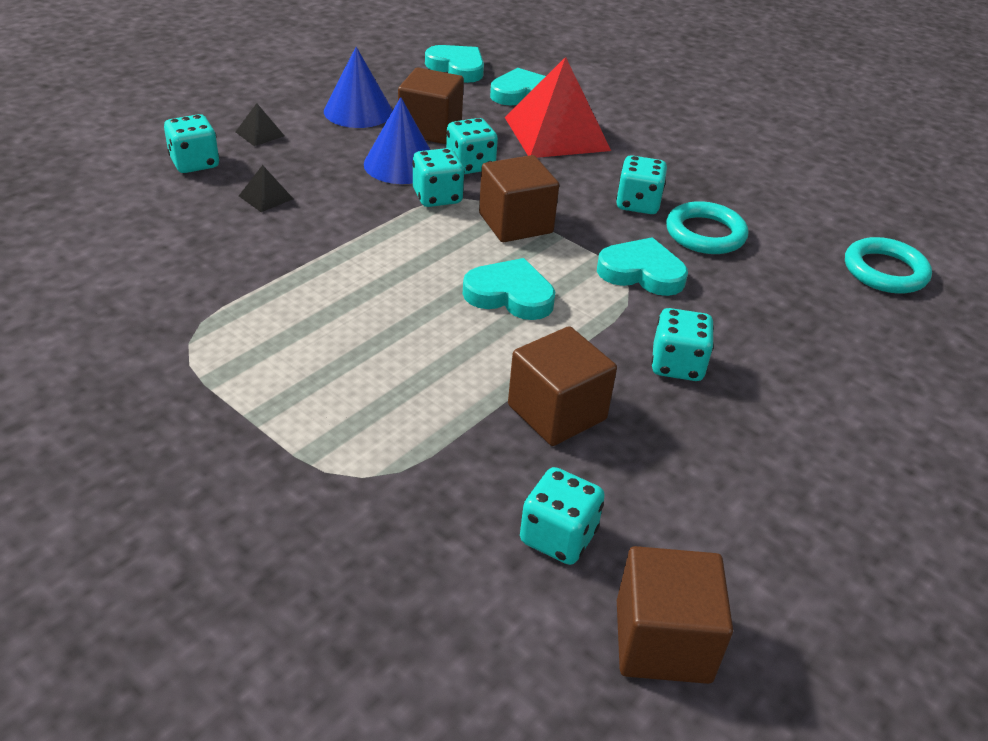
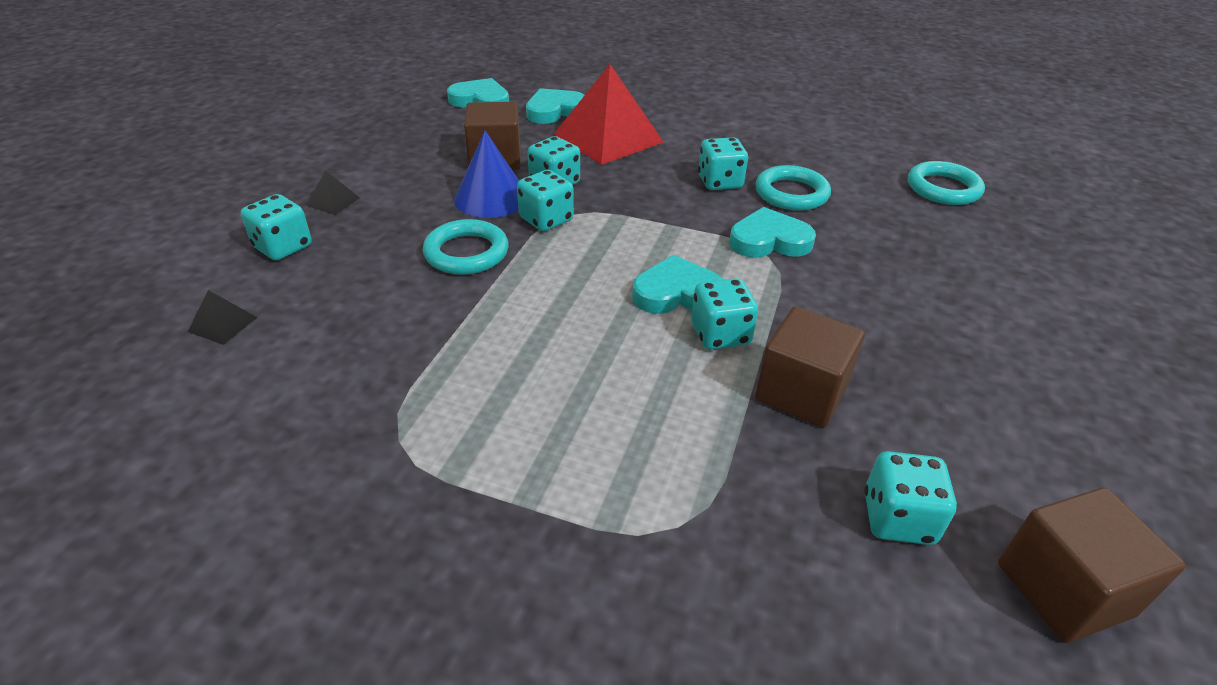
camera: 20 degrees left, 0 degrees up
black pyramid [239,165,293,212] -> black pyramid moved to [188,290,257,345]
blue cone [324,47,392,128] -> none
brown cube [479,155,559,242] -> none
turquoise dice [651,308,714,381] -> turquoise dice moved to [691,278,758,350]
none -> turquoise ring [423,219,509,275]

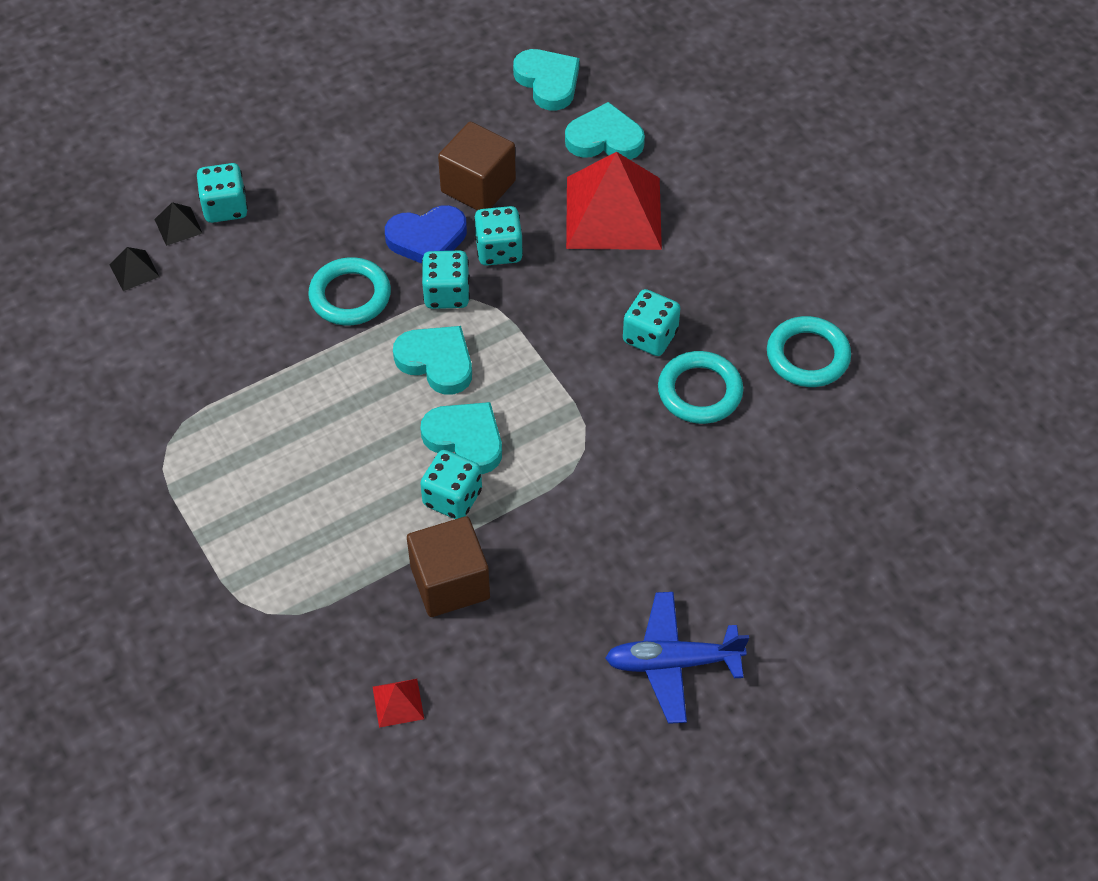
camera: 40 degrees right, 15 degrees up
black pyramid [306,170,360,215] -> black pyramid moved to [154,202,203,246]
blue cone [454,131,519,218] -> blue heart [385,205,467,264]
turquoise heart [729,207,816,258] -> turquoise heart moved to [393,326,472,395]
turquoise dice [864,451,957,545] -> red pyramid [373,679,424,728]
turquoise ring [908,161,985,205] -> turquoise ring moved to [767,316,851,387]
brown cube [998,488,1186,643] -> none
none -> blue plane [605,592,749,724]

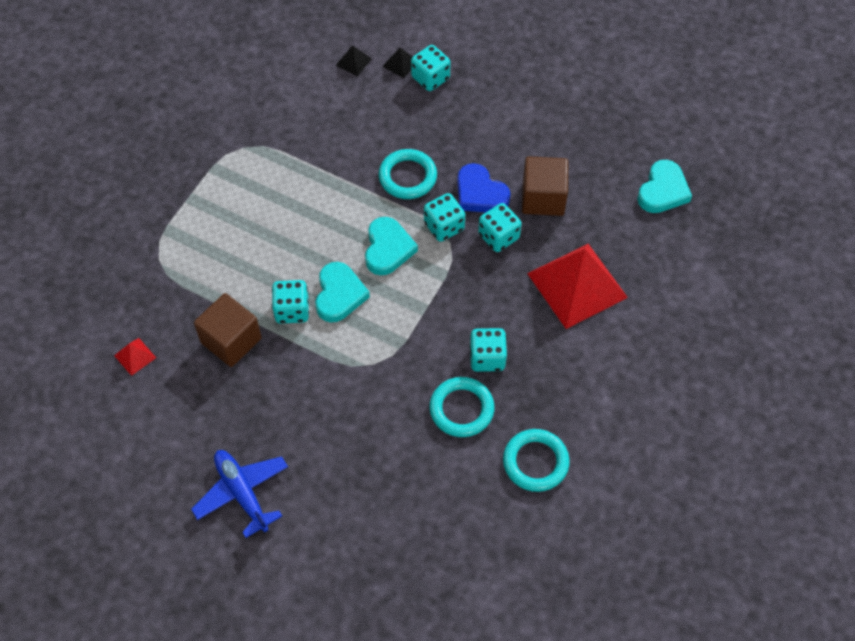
camera: 60 degrees right, 5 degrees up
turquoise heart [565,102,645,160] -> none

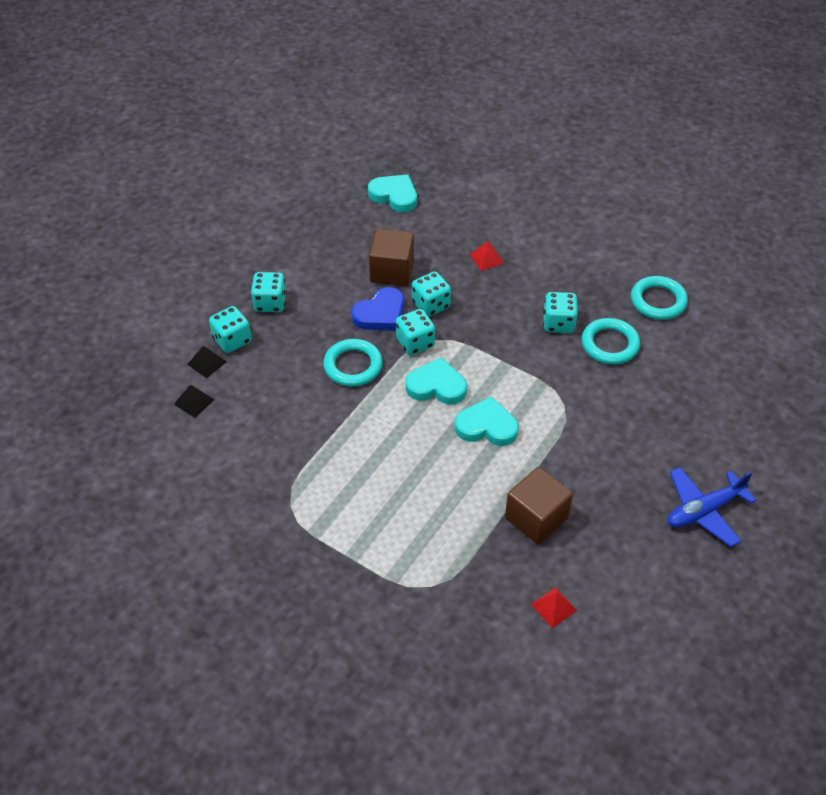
camera: 85 degrees left, 10 degrees down
turquoise dice [272,280,309,324] -> turquoise dice moved to [251,272,286,312]
red pyramid [527,244,628,329] -> red pyramid [470,241,504,271], size x0.40

